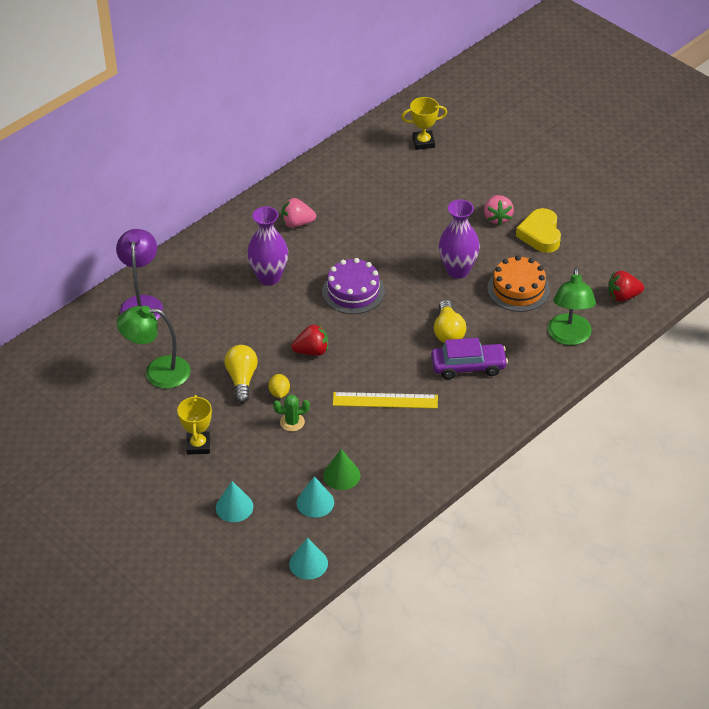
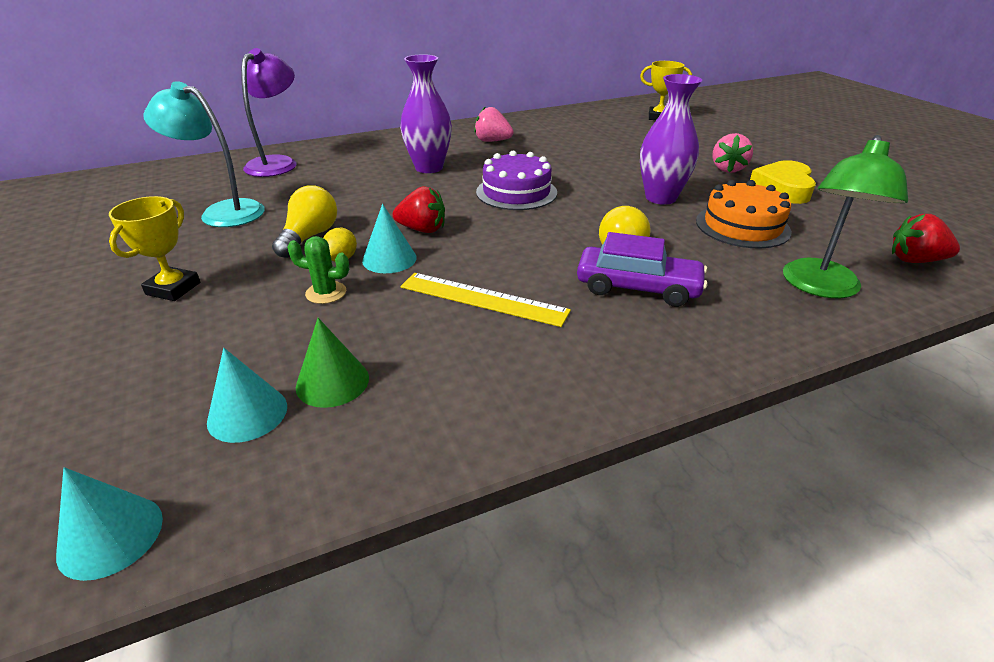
camera: 20 degrees right, 10 degrees down
green lamp [117,306,190,389] -> turquoise lamp [143,81,265,227]
turquoise cone [216,481,253,522] -> turquoise cone moved to [362,204,417,273]

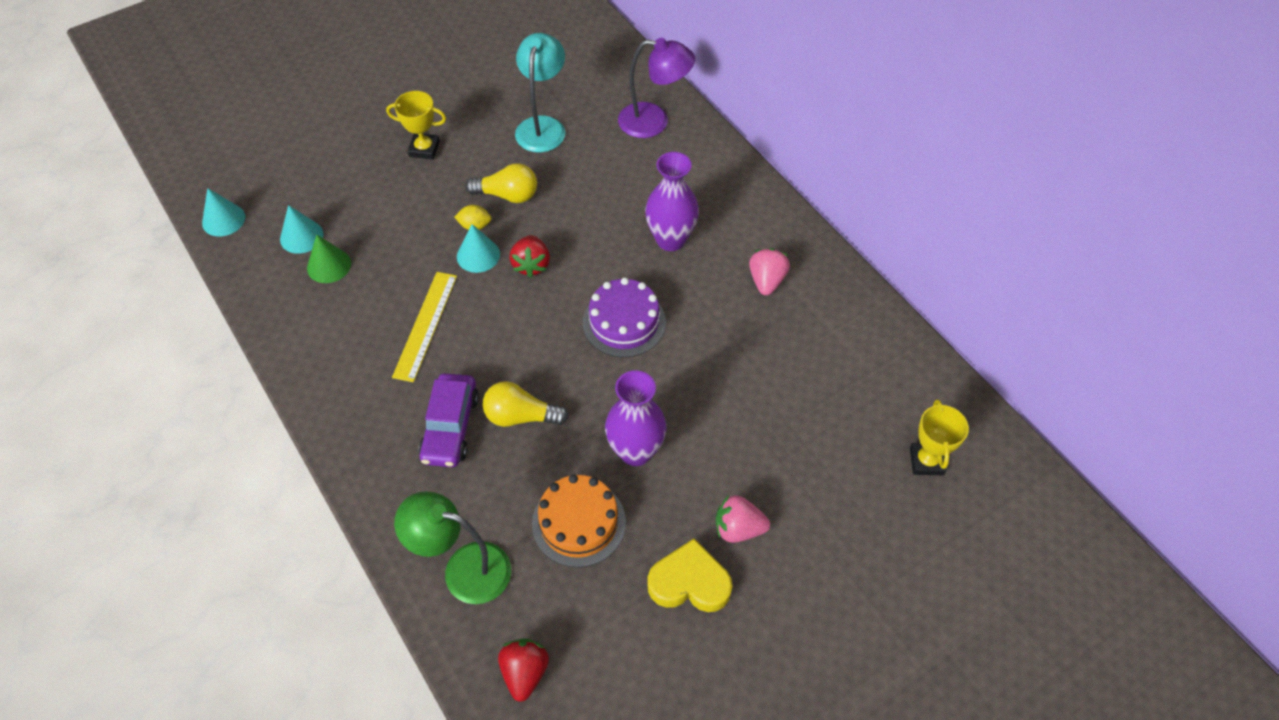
camera: 80 degrees right, 20 degrees up
green cactus [287,236,349,304] -> none

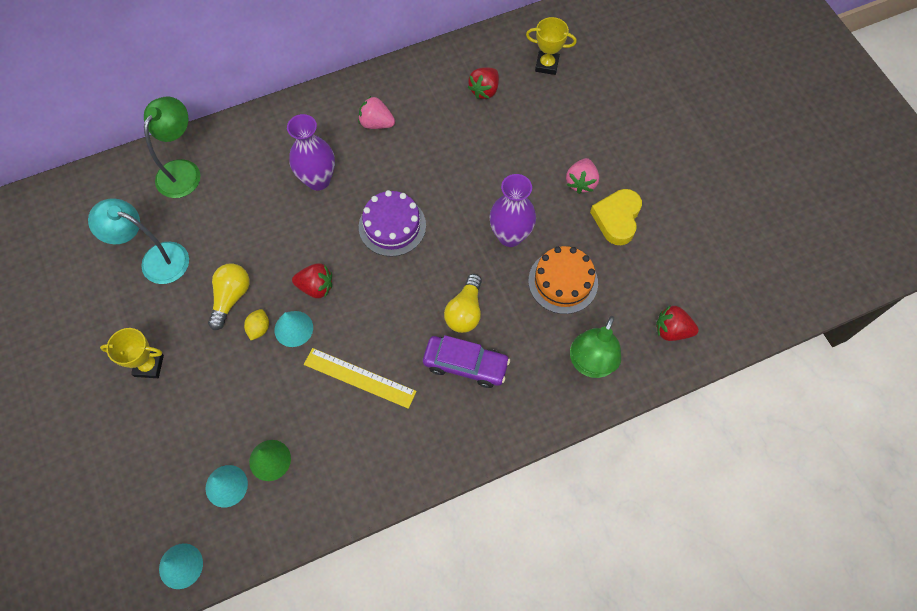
camera: 80 degrees left, 10 degrees up
yellow trophy [386,91,446,160] -> yellow trophy turned 75 degrees clockwise [100,328,164,378]
purple lamp [618,38,695,138] -> green lamp [144,96,200,198]
none -> red strawberry [468,68,499,99]

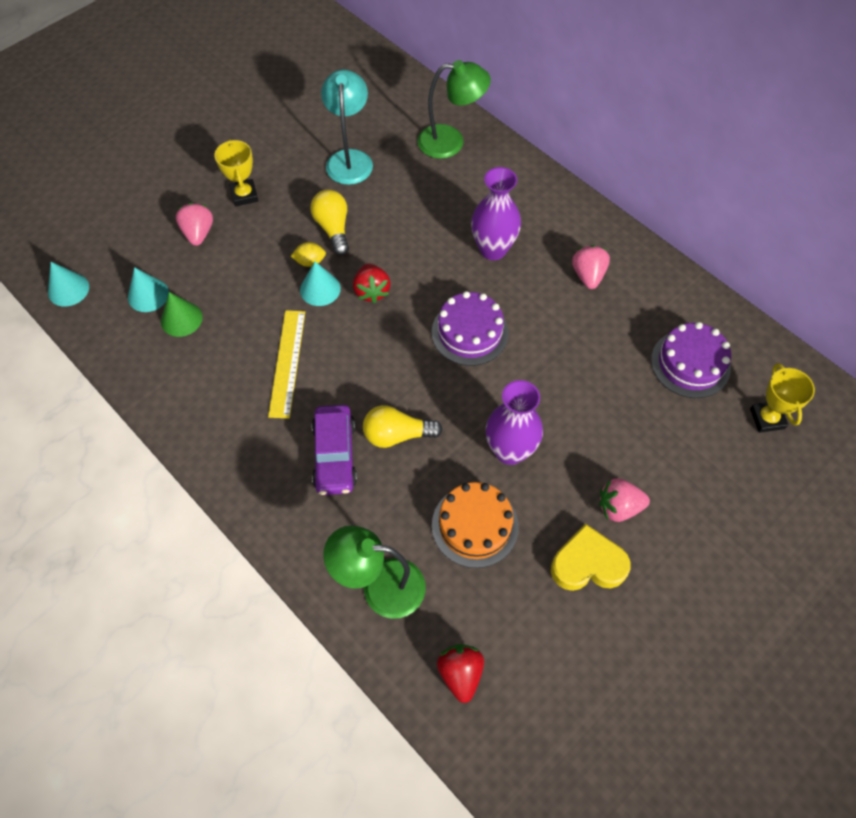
camera: 70 degrees right, 5 degrees down
yellow light bulb [208,263,249,330] -> yellow light bulb turned 105 degrees counterclockwise [310,190,349,255]
red strawberry [468,68,499,99] -> purple cake [651,322,731,398]
none -> pink strawberry [176,203,213,246]

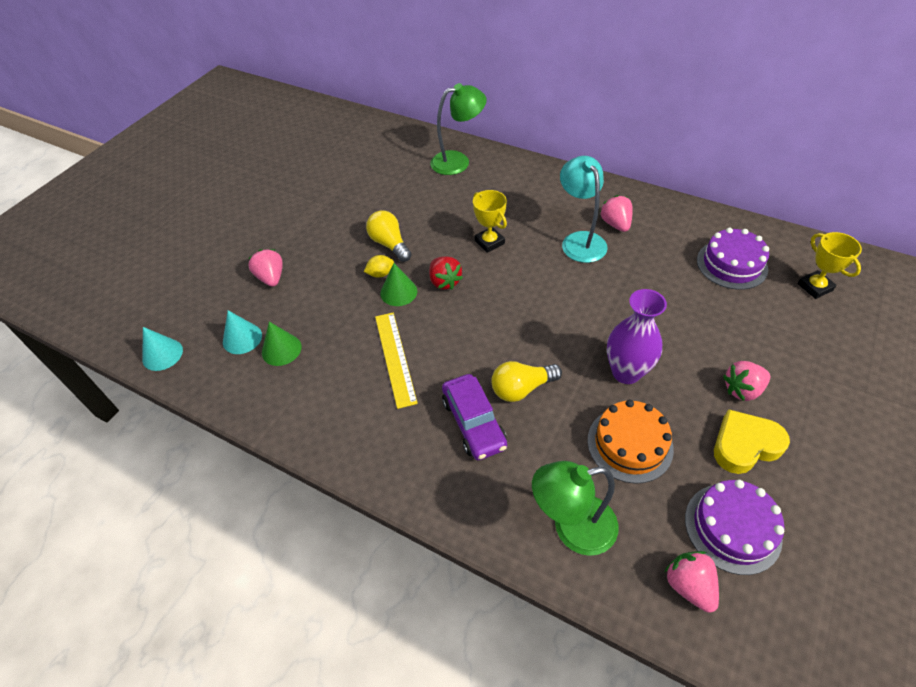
camera: 15 degrees left, 10 degrees down
yellow trophy [214,139,258,207] -> yellow trophy moved to [473,190,507,253]
turquoise cone [300,261,341,306] -> green cone [380,263,417,306]
turquoise lamp [321,69,373,185] -> turquoise lamp moved to [560,156,608,263]
purple cake [432,291,509,366] -> purple cake moved to [685,480,785,575]
red strawberry [437,644,484,703] -> pink strawberry [665,551,719,613]
purple vase [471,167,521,260] -> none

